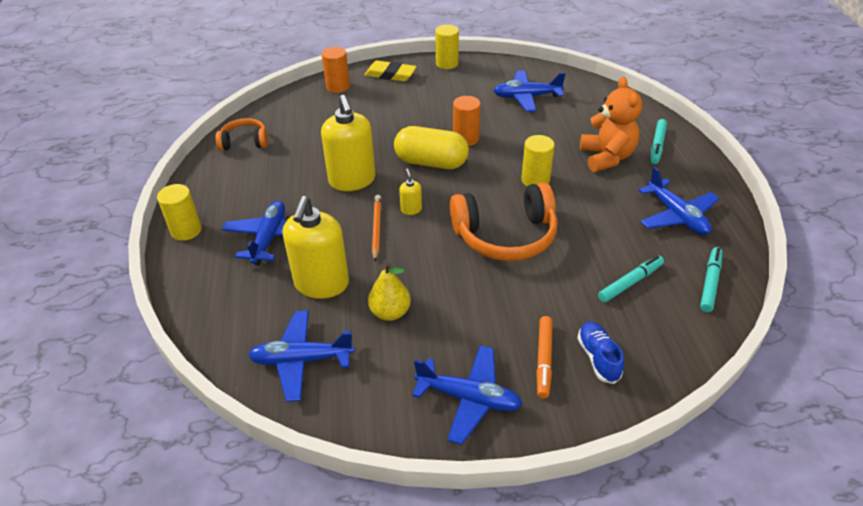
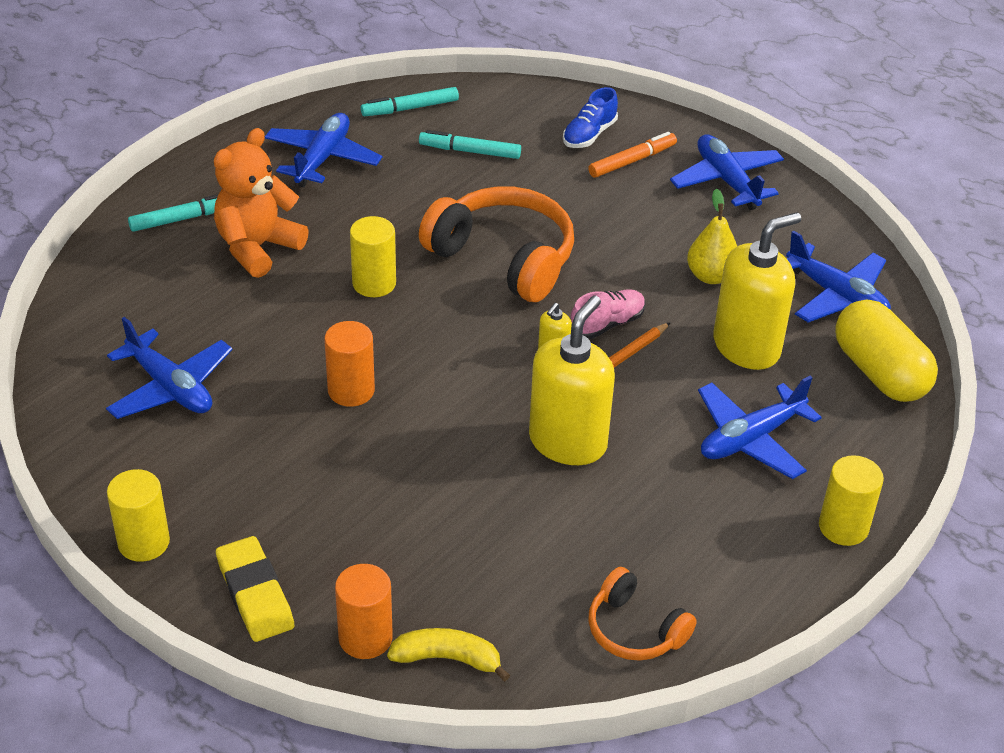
camera: 135 degrees left, 0 degrees up
yellow capsule [394,126,469,169] -> yellow capsule moved to [835,299,938,402]
none -> yellow banana [387,628,510,682]
none -> pink shoe [571,289,646,339]

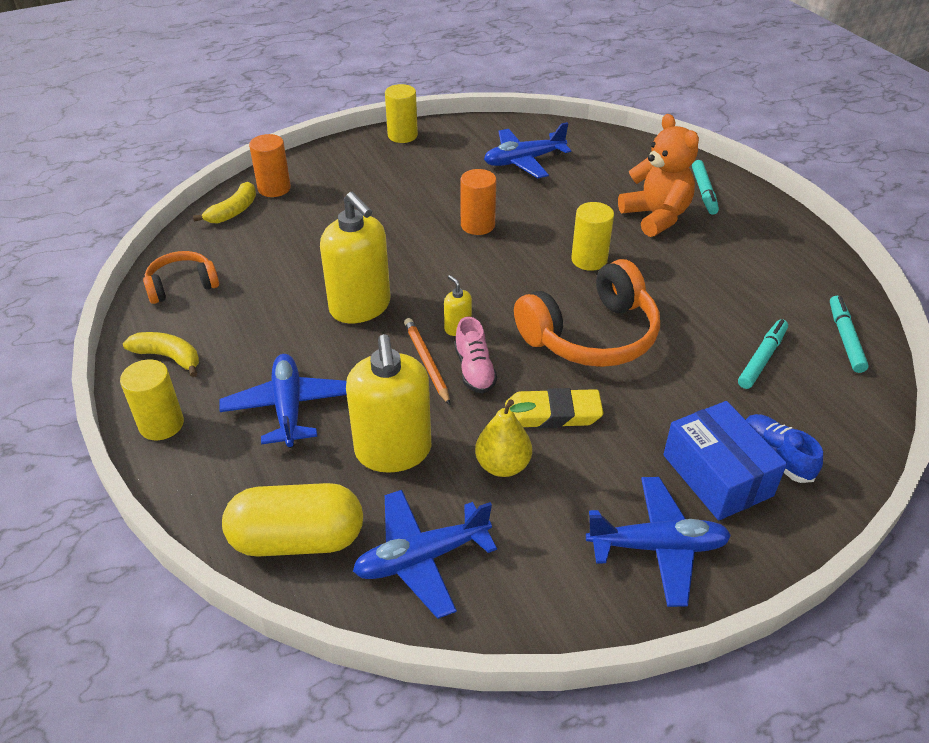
camera: 115 degrees right, 0 degrees up
yellow eraser [216,536,294,642] -> yellow eraser moved to [505,388,603,428]
blue plane [265,113,382,187] -> none
orange marker [588,132,677,178] -> blue box [663,401,787,520]
none -> yellow banana [123,332,199,377]

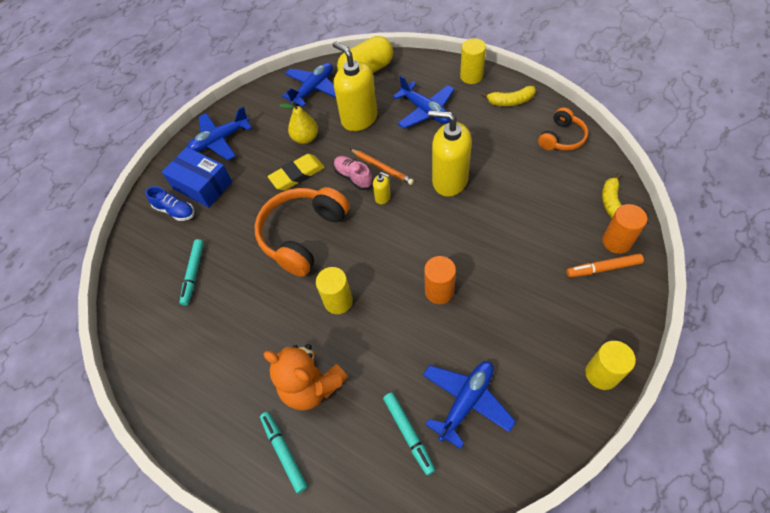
camera: 155 degrees right, 15 degrees up
turquoise marker [830,296,869,373] -> turquoise marker moved to [383,392,435,475]
none -> orange marker [567,253,644,277]

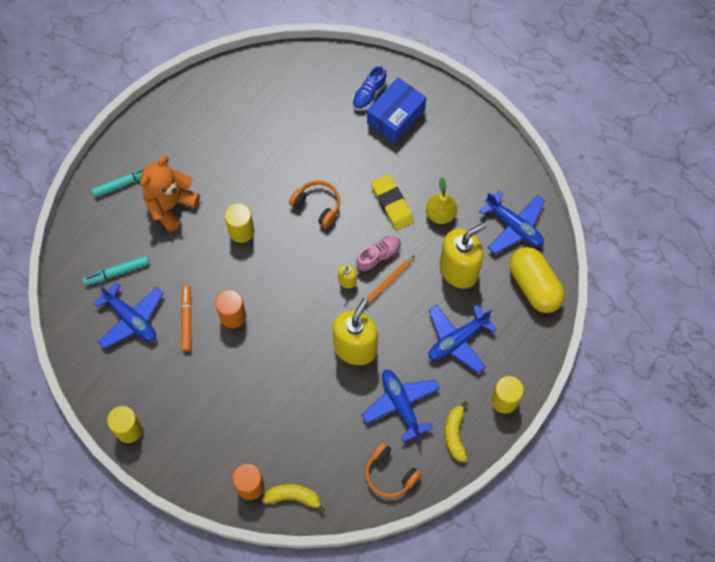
camera: 90 degrees right, 10 degrees up
turquoise marker [180,239,204,306] -> none
blue plane [187,106,252,161] -> blue plane moved to [362,370,440,442]
orange headphones [255,187,350,277] -> orange headphones [289,180,340,228], size x0.56
orange marker [567,253,644,277] -> orange marker moved to [181,285,192,352]

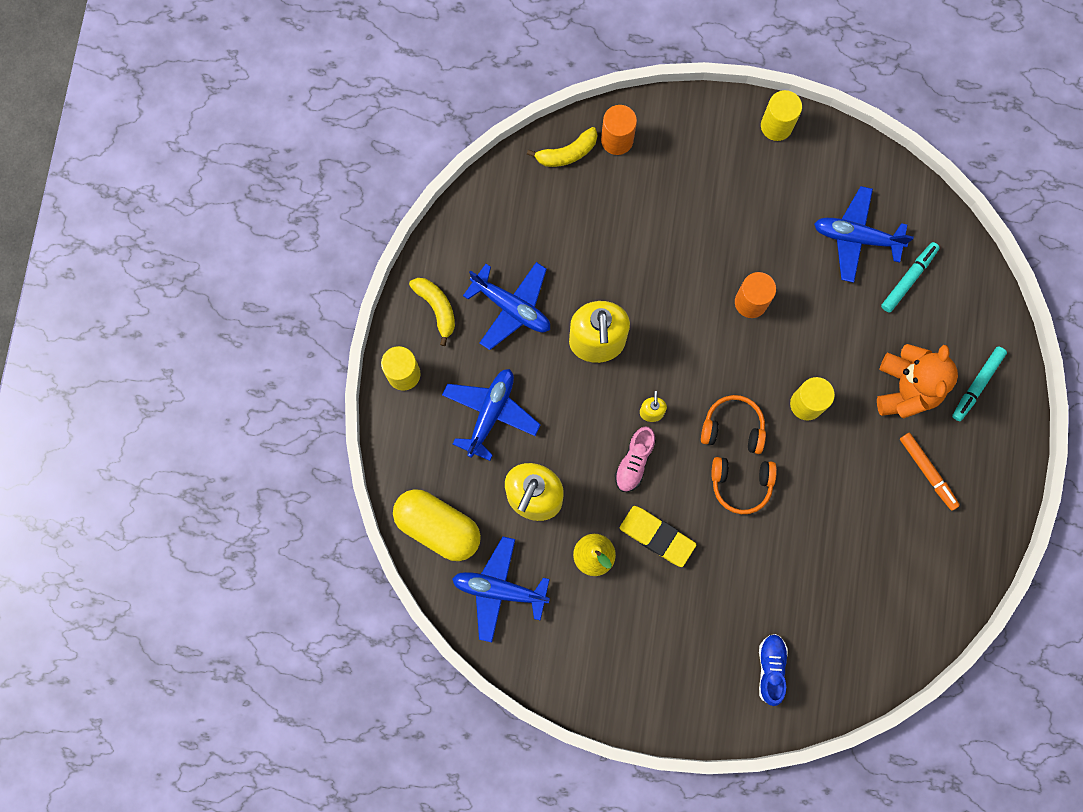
camera: 150 degrees right, 10 degrees up
orange marker [181,285,192,352] -> orange marker moved to [900,433,960,511]
orange pencil [356,255,415,310] -> none
orange headphones [365,442,421,498] -> orange headphones moved to [701,395,766,454]
blue box [367,77,426,144] -> none

